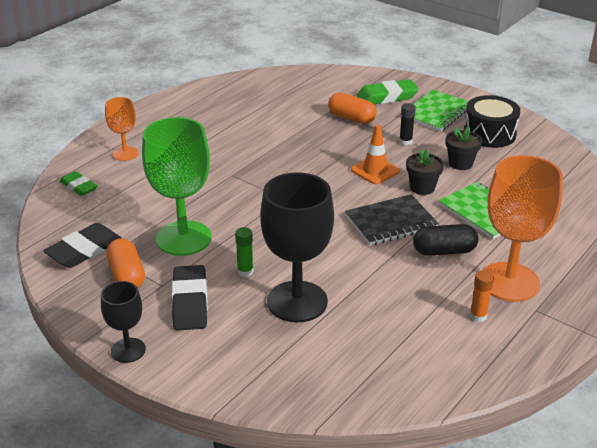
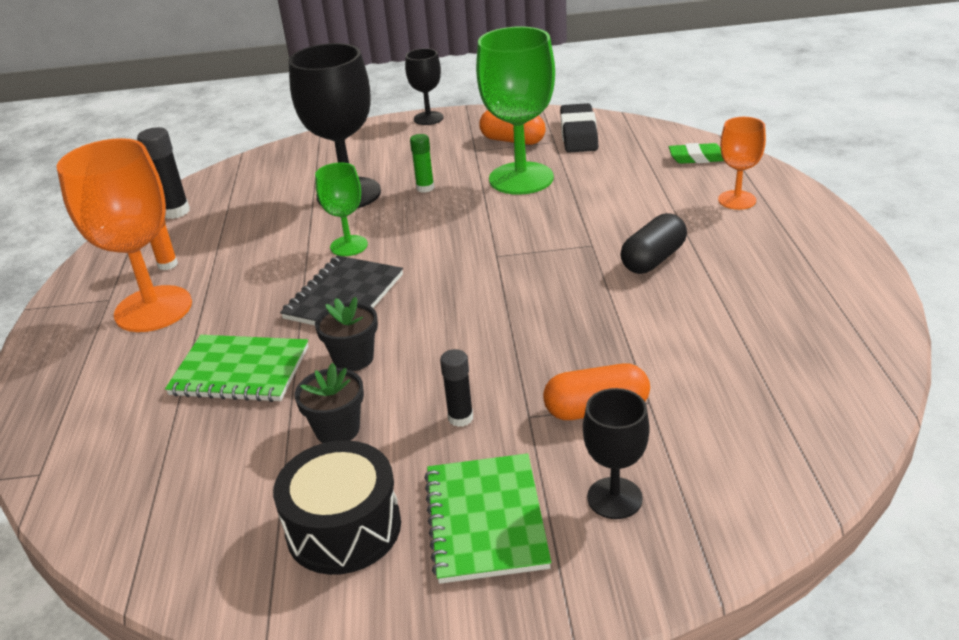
camera: 140 degrees right, 0 degrees up
black eraser [172,265,208,330] -> none
orange traffic cone [351,125,400,184] -> none
green eraser [356,79,418,104] -> black goblet [583,388,650,519]
black capsule [413,224,479,256] -> black capsule moved to [620,213,687,274]
none -> black glue stick [137,127,190,219]
none -> green goblet [315,163,368,256]

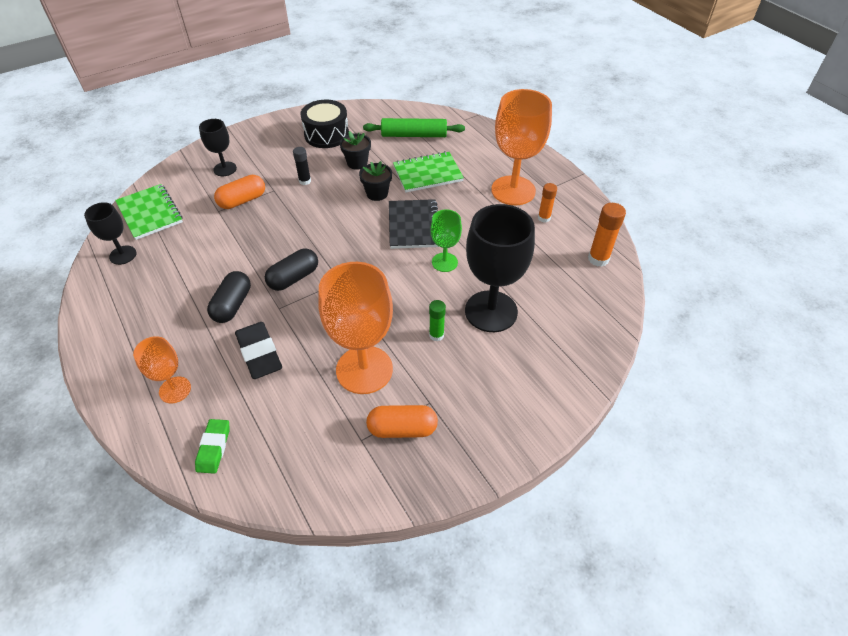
camera: 150 degrees right, 15 degrees up
black glue stick [137,127,190,219] -> orange glue stick [588,203,626,267]
black goblet [405,48,444,125] -> black goblet moved to [84,202,137,265]
green notebook [424,453,551,584] -> green notebook moved to [115,184,183,240]
green goblet [476,27,555,195] -> orange goblet [318,262,393,394]
black eraser [560,103,598,153] -> black eraser moved to [235,322,282,379]
green eraser [669,143,724,164] -> green eraser turned 60 degrees counterclockwise [195,419,229,474]
none -> black capsule [265,248,318,291]
none -> green rolling pin [363,118,465,137]

